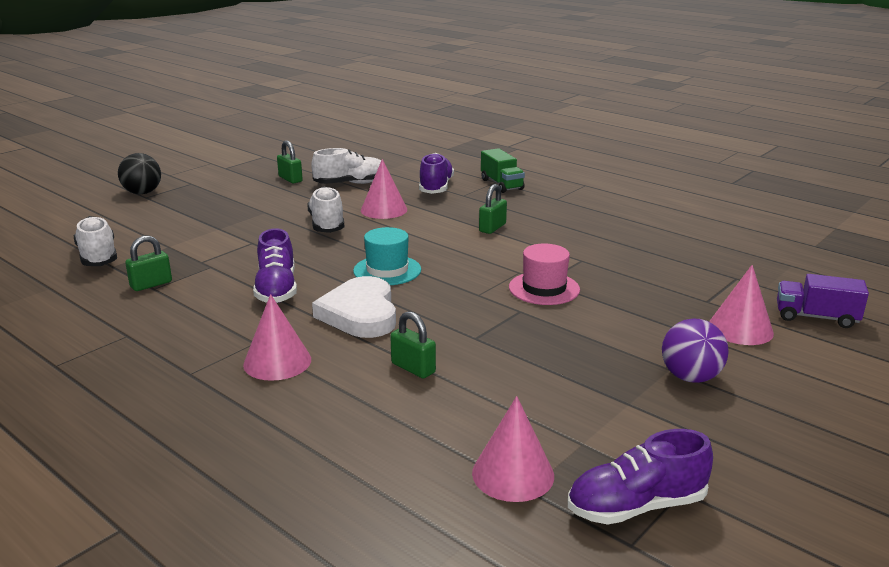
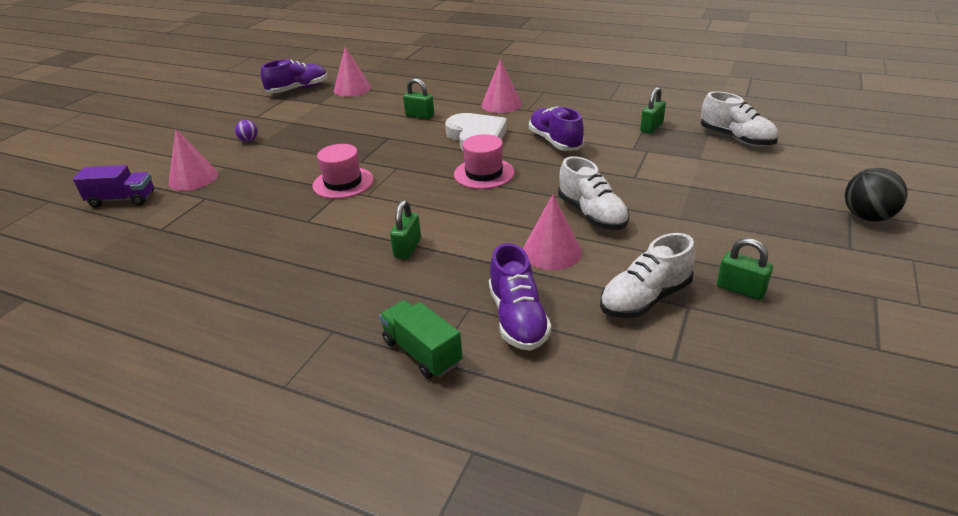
camera: 165 degrees right, 10 degrees up
turquoise hat [353,227,421,285] -> pink hat [454,134,515,189]
purple ball [662,319,729,383] -> purple ball [235,120,258,142], size x0.55

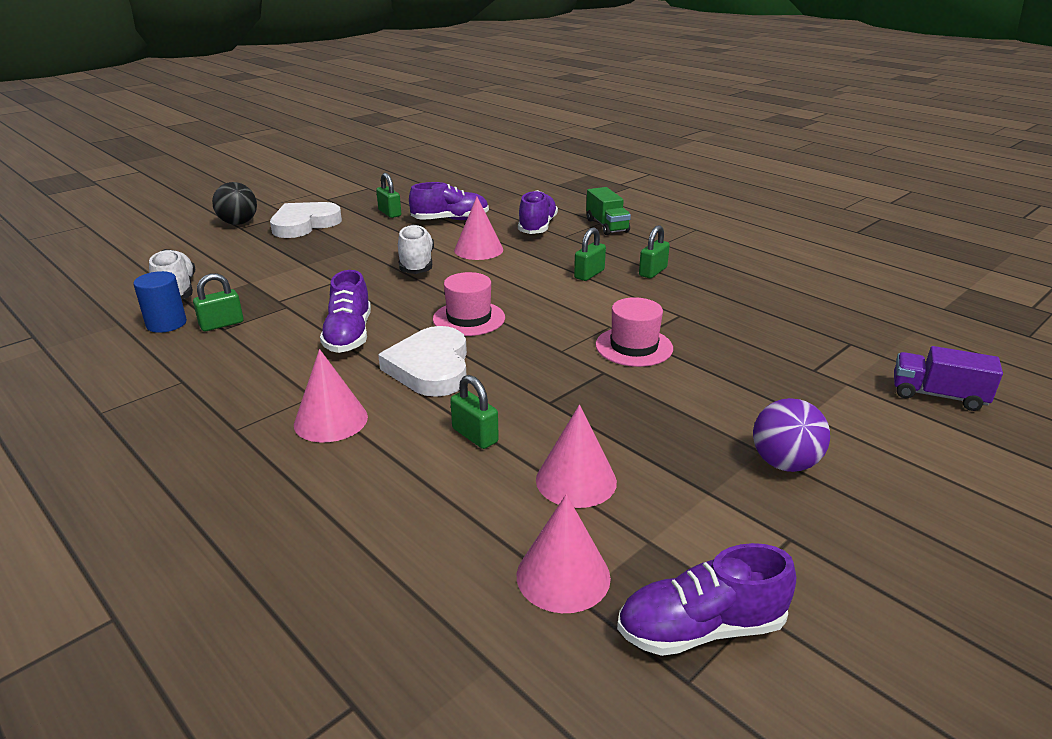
camera: 160 degrees left, 5 degrees down
pink cone [169,130,218,191] -> pink cone moved to [536,405,617,508]
purple ball [235,120,258,142] -> purple ball [753,398,830,472], size x1.82
white shoe [600,233,695,318] -> purple shoe [409,182,489,220]
none -> blue cylinder [133,271,187,333]
none -> white heart [270,202,342,238]
none -> green padlock [639,225,670,278]

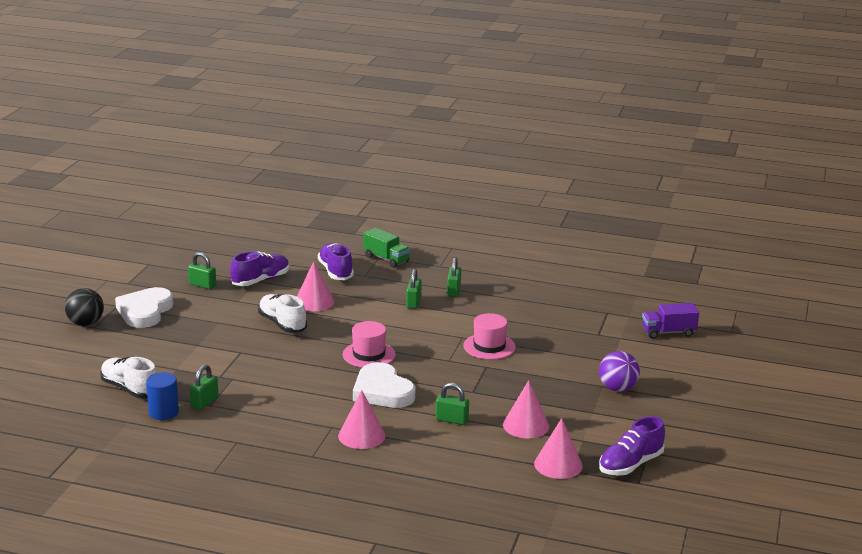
camera: 30 degrees left, 5 degrees down
purple shoe [320,270,371,353] -> none

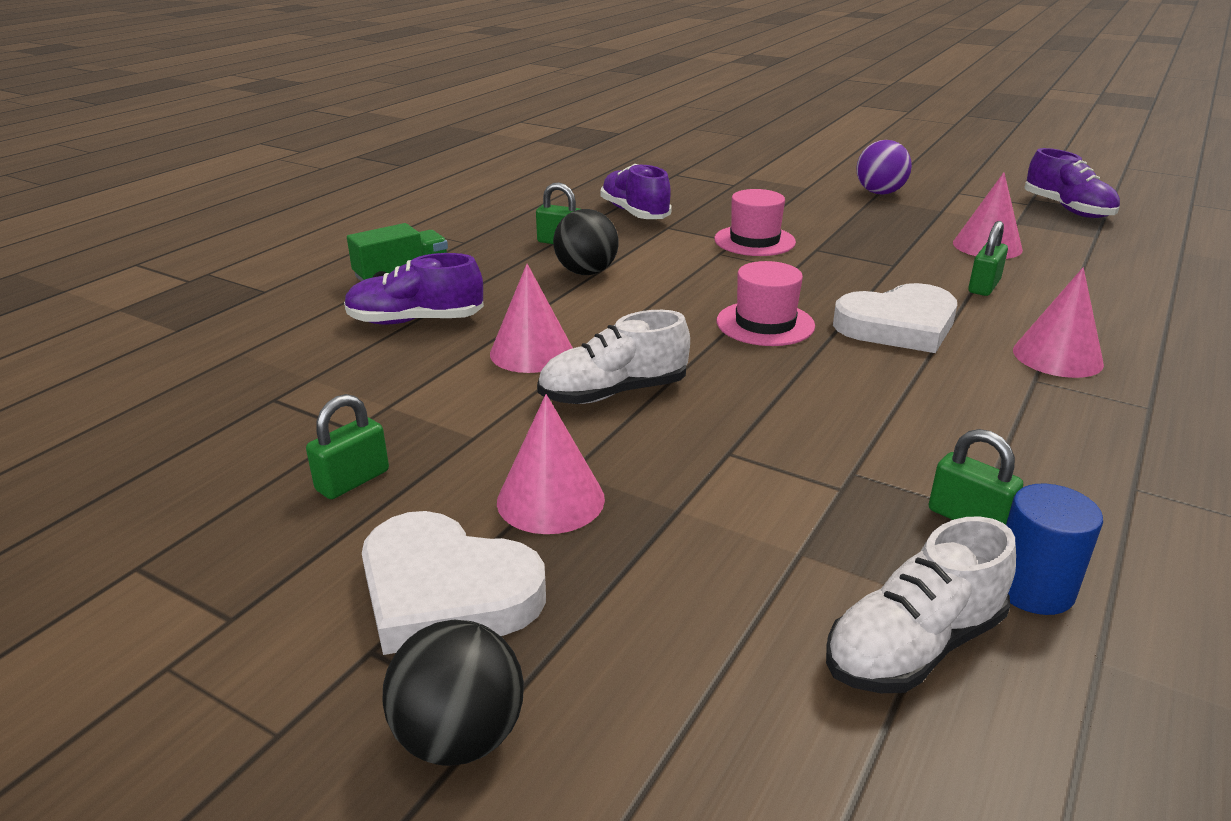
camera: 75 degrees left, 5 degrees up
purple shoe [230,251,290,286] -> purple shoe moved to [600,164,672,219]
green padlock [406,269,422,309] -> black ball [553,209,619,275]
pink cone [534,418,583,479] -> pink cone moved to [497,394,605,534]
purple truck [642,303,699,339] -> none

